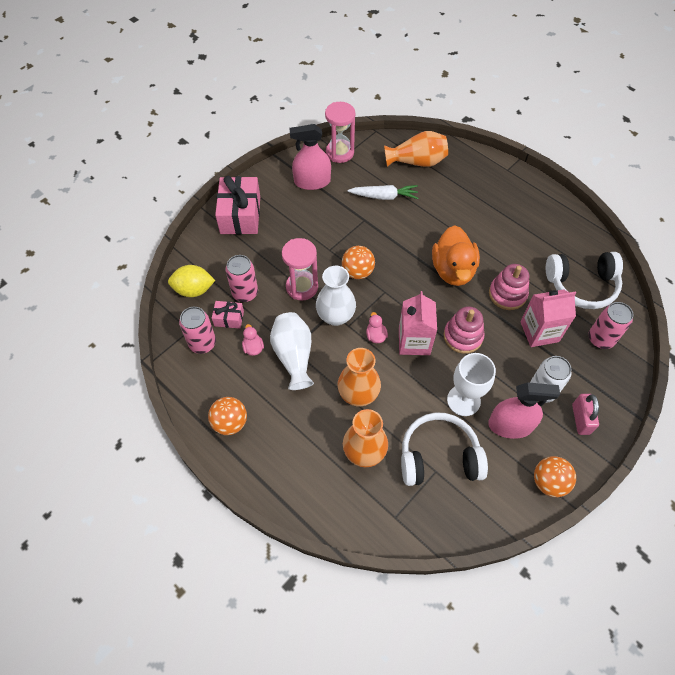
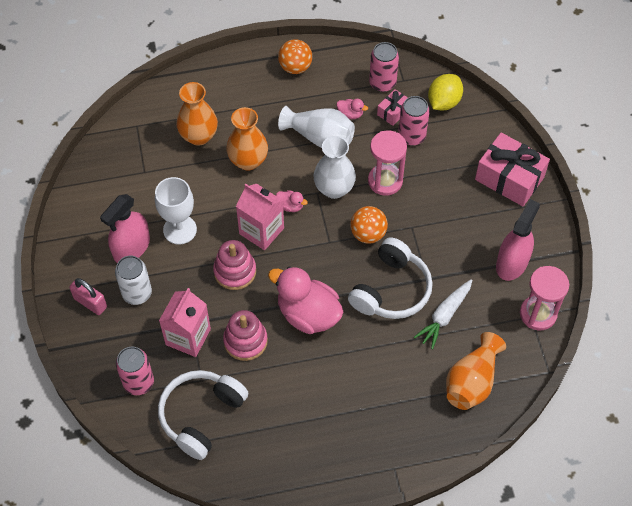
camera: 125 degrees right, 0 degrees up
white headphones [401,412,488,486] -> white headphones moved to [348,237,433,319]
orange duck [432,225,480,286] -> pink duck [268,266,343,334]
orange ball [534,456,576,497] -> none

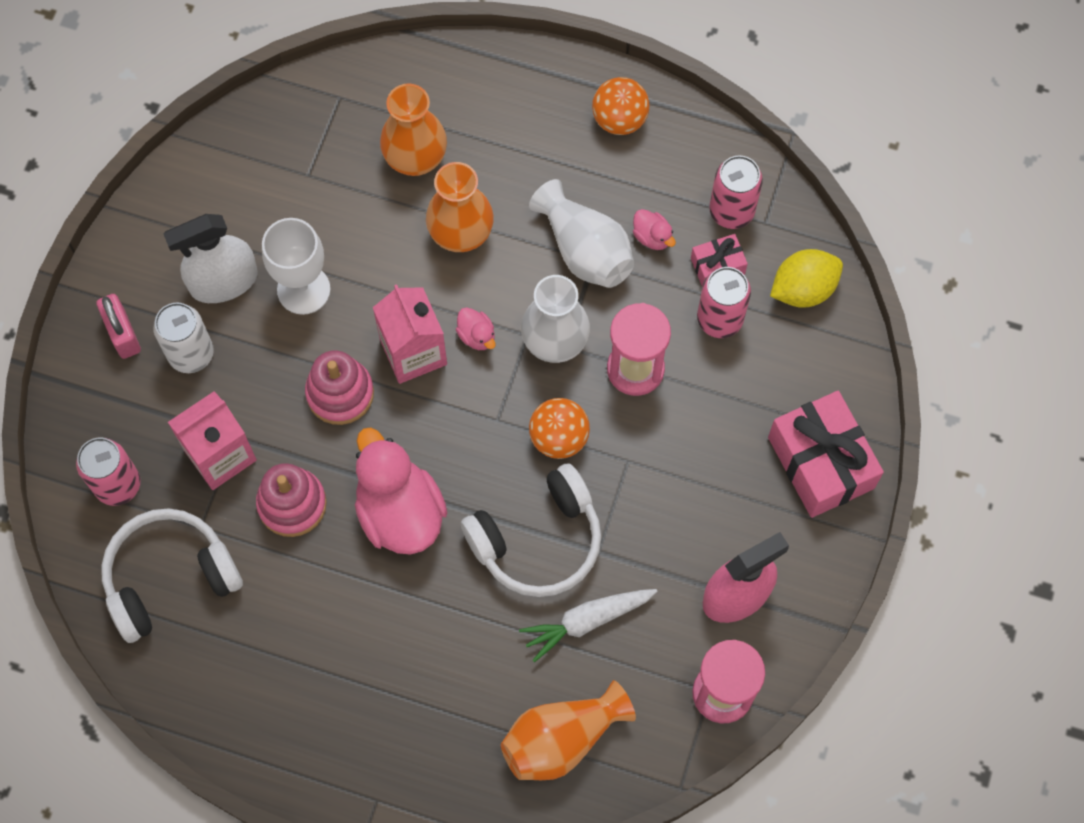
camera: 30 degrees right, 10 degrees up
pink spray bottle [100,194,150,263] -> white spray bottle [163,214,258,303]

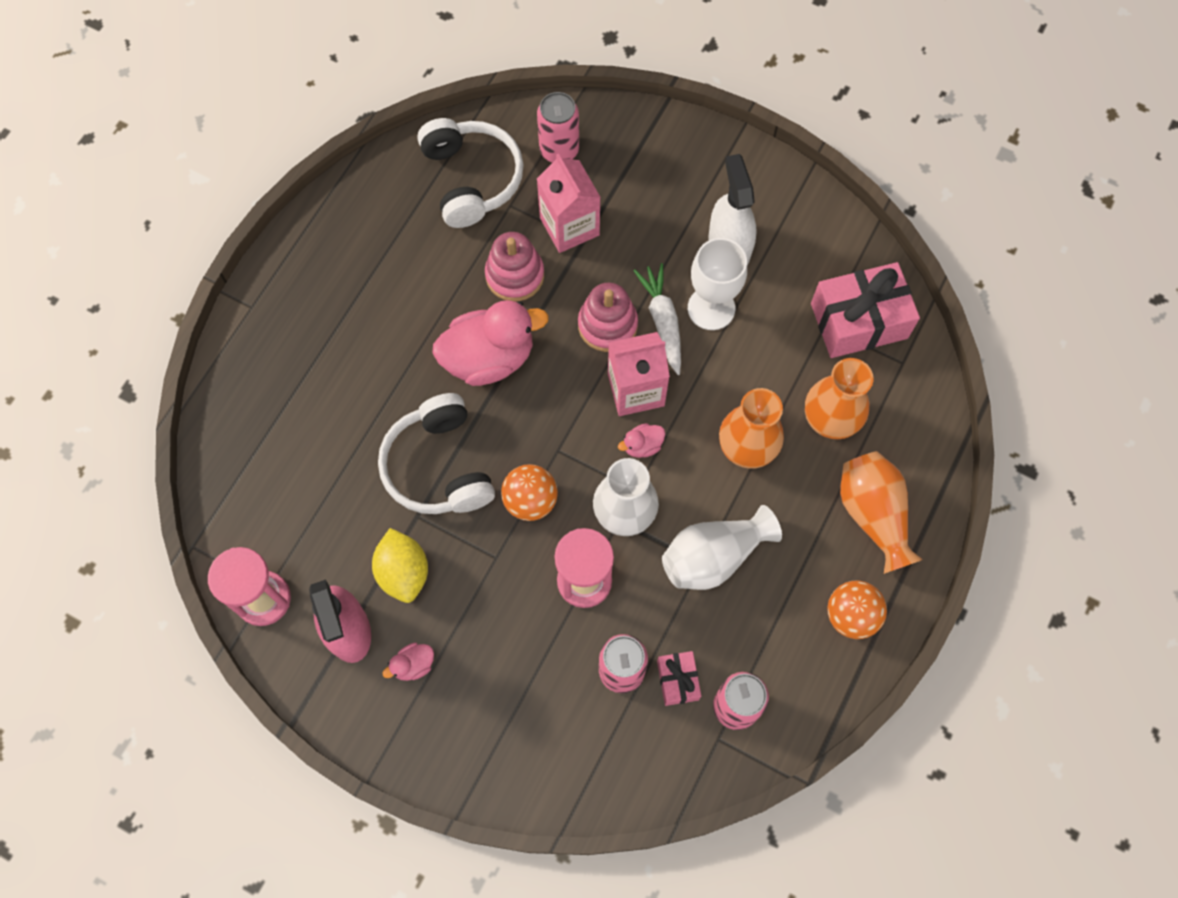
camera: 100 degrees right, 0 degrees up
pink padlock [96,294,141,359] -> none
white can [153,302,214,373] -> none
orange vase [501,680,636,780] -> orange vase moved to [840,451,923,574]
white carrot [519,589,658,663] -> white carrot moved to [633,263,681,375]
pink duck [633,209,676,250] -> pink duck moved to [383,642,434,681]
pink gift [768,391,884,518] -> pink gift moved to [811,262,920,358]
yellow lemon [770,249,843,308] -> yellow lemon moved to [372,528,428,603]

